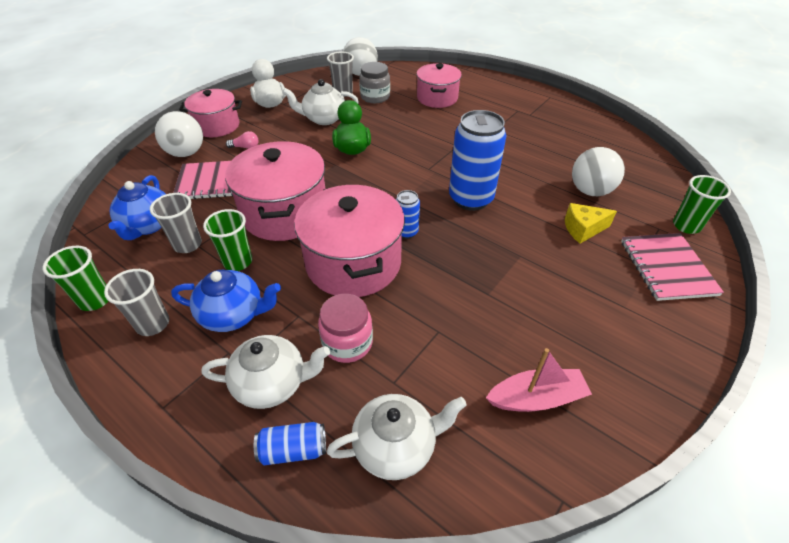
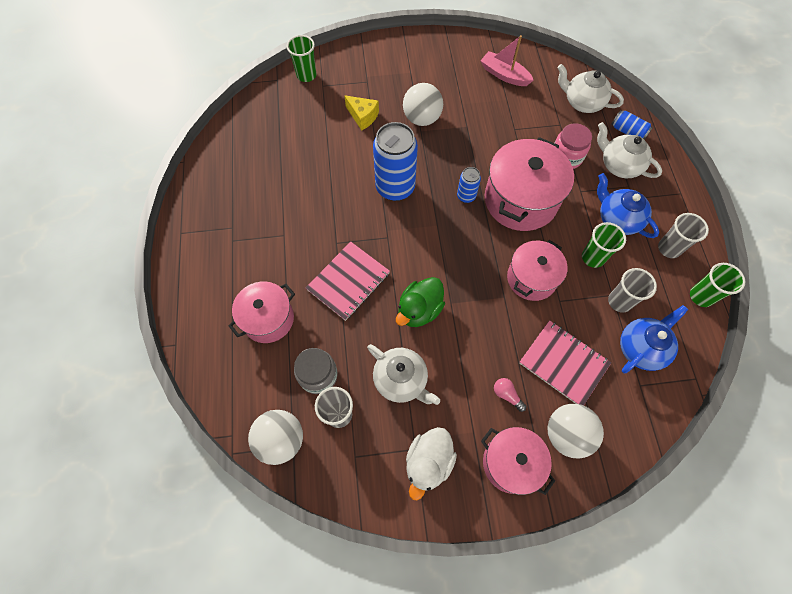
camera: 135 degrees left, 20 degrees up
pink pot [225,141,325,241] -> pink pot [507,240,568,301], size x0.64
white ball [572,147,625,196] -> white ball moved to [403,83,443,126]
pink notebook [621,233,724,301] -> pink notebook moved to [306,242,390,321]

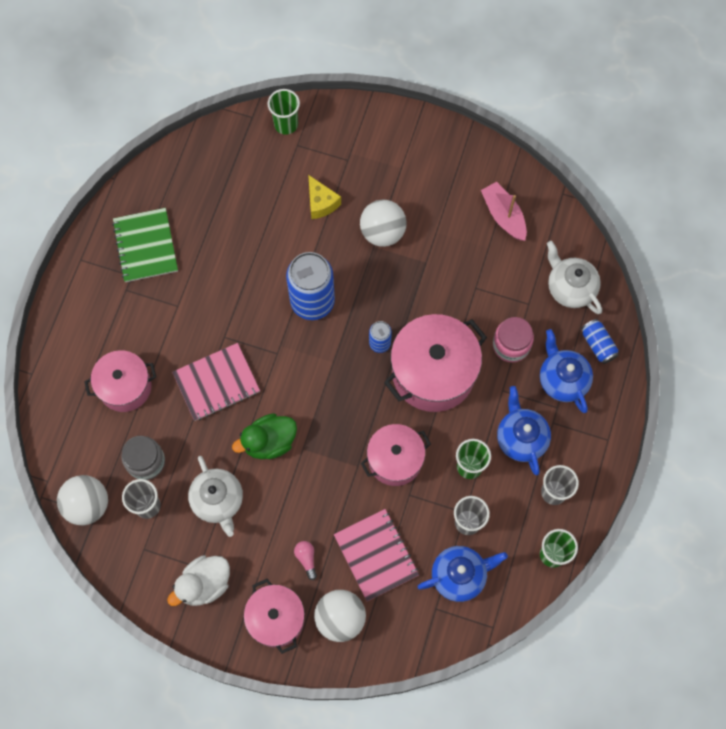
camera: 25 degrees right, 5 degrees up
white teapot [597,122,662,178] -> blue teapot [540,329,593,413]
none -> green notebook [112,208,178,282]

